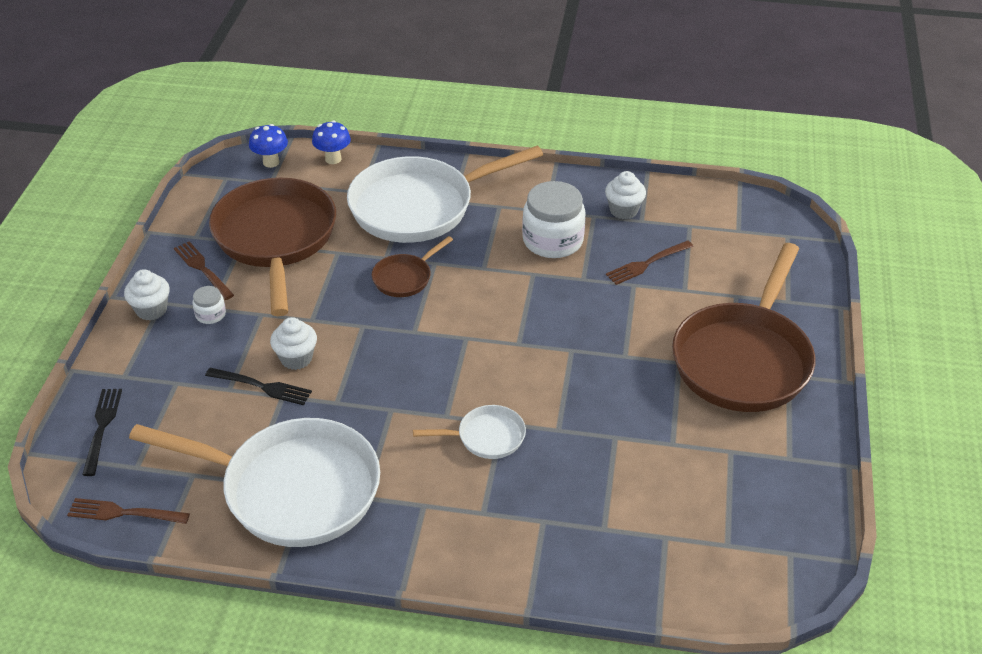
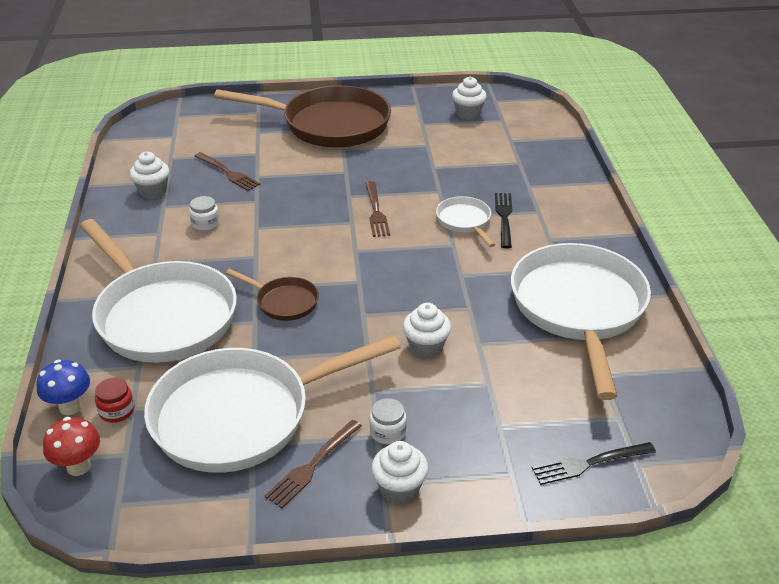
camera: 105 degrees left, 5 degrees down
brown fork [67,498,190,524] -> brown fork moved to [365,181,390,237]
black fork [205,368,312,405] -> black fork moved to [495,193,512,248]
brown pan [209,178,336,316] -> white pan [144,335,401,473]
blue mushroom [249,124,288,168] -> red mushroom [43,417,100,476]
white jar [522,181,586,258] -> white jar [189,196,219,231], size x0.47
none -> red jar [95,378,135,422]
none -> white cupcake [452,77,487,119]

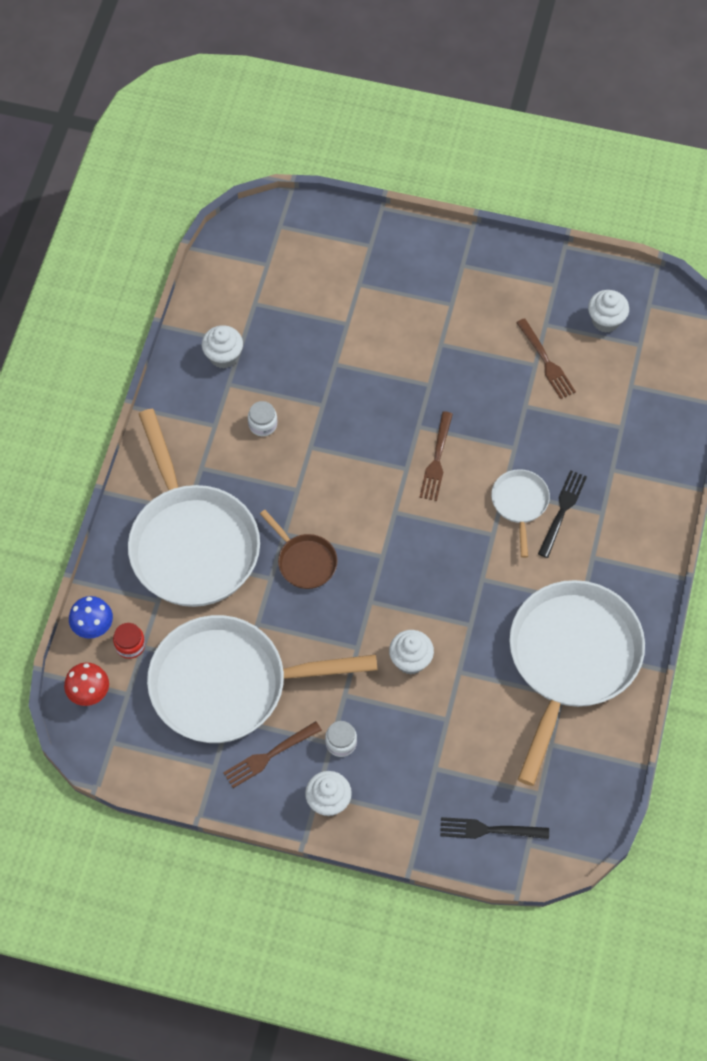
camera: 20 degrees right, 25 degrees up
brown fork [194,152,260,191] -> brown fork moved to [516,318,576,399]
brown pan [214,85,391,148] -> none

